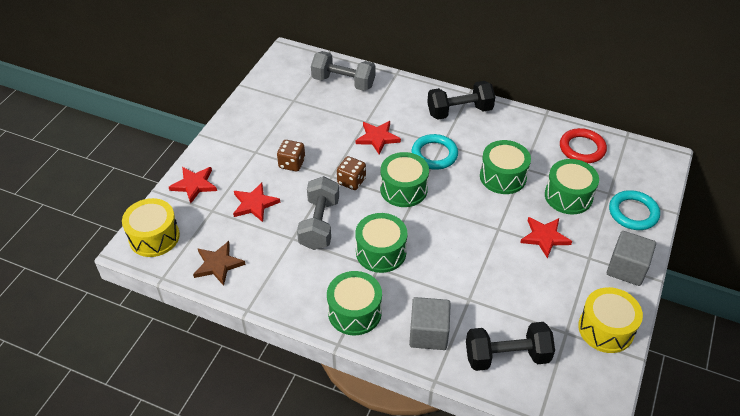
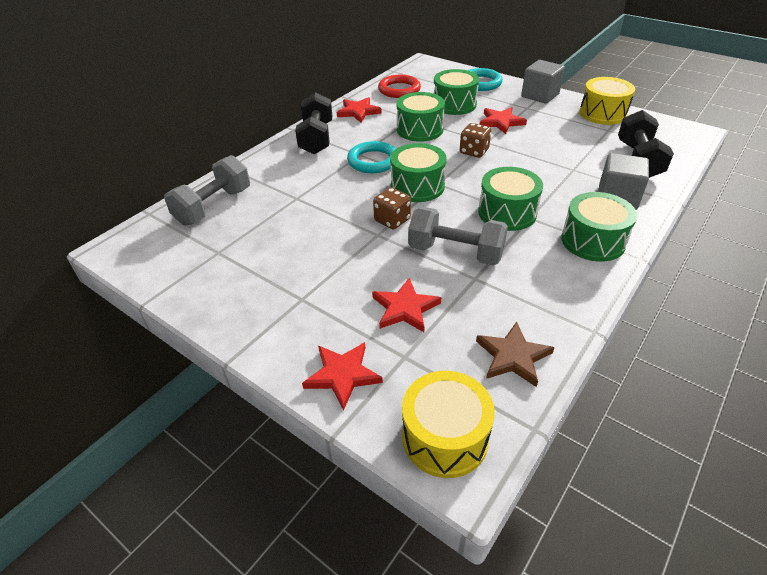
camera: 75 degrees left, 5 degrees down
brown dice [277,140,305,172] -> brown dice moved to [460,123,491,158]
red star [356,121,401,155] -> red star moved to [337,97,382,123]

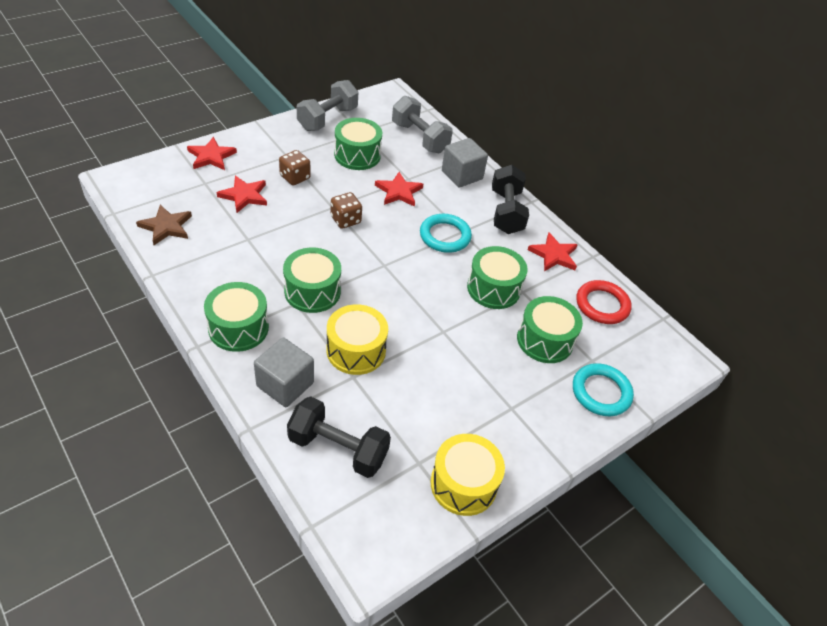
camera: 100 degrees right, 5 degrees up
black dumbbell [295,92,332,154] -> black dumbbell turned 75 degrees clockwise [492,165,529,234]
green drum [390,143,446,202] -> green drum moved to [334,118,382,170]
yellow drum [402,371,495,478] -> yellow drum moved to [326,304,388,375]
grey dumbbell [408,207,508,266] -> grey dumbbell moved to [297,80,358,131]
brown dice [460,123,491,158] -> brown dice moved to [279,150,311,185]
red star [480,107,527,134] -> red star moved to [375,172,423,207]
grey cube [521,60,565,104] -> grey cube moved to [442,138,488,188]

